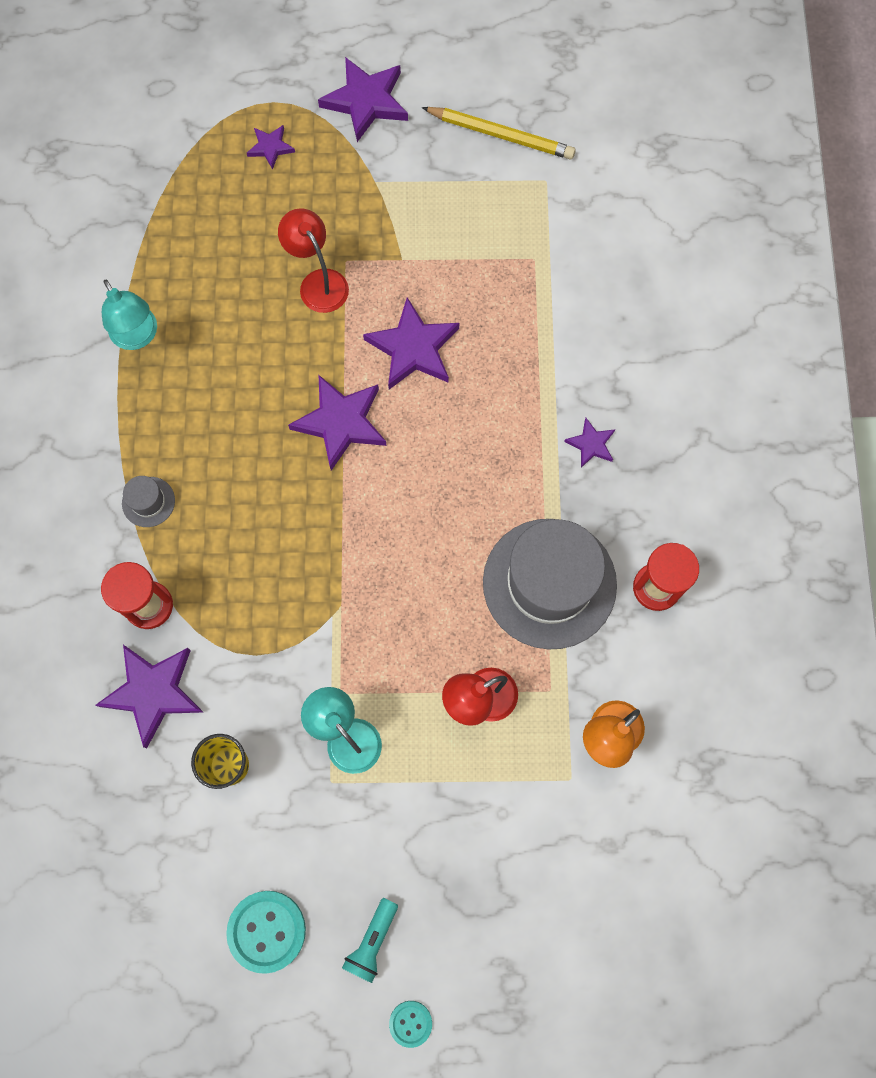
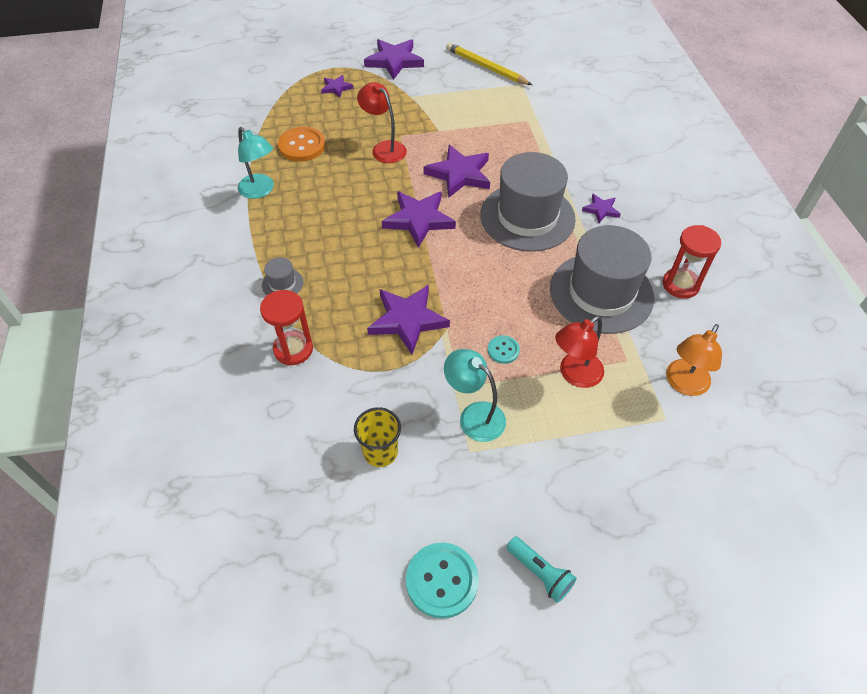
camera: 10 degrees left, 20 degrees down
purple star [96,645,204,748] -> purple star moved to [367,285,450,354]
turquoise flashlight [342,898,398,983] -> turquoise flashlight turned 60 degrees counterclockwise [506,536,577,603]
turquoise button [389,1001,432,1048] -> turquoise button moved to [488,335,520,364]
yellow pencil [422,107,576,159] -> yellow pencil turned 150 degrees counterclockwise [446,42,532,85]
none -> orange button [278,127,326,162]
none -> grey hat [480,152,576,252]

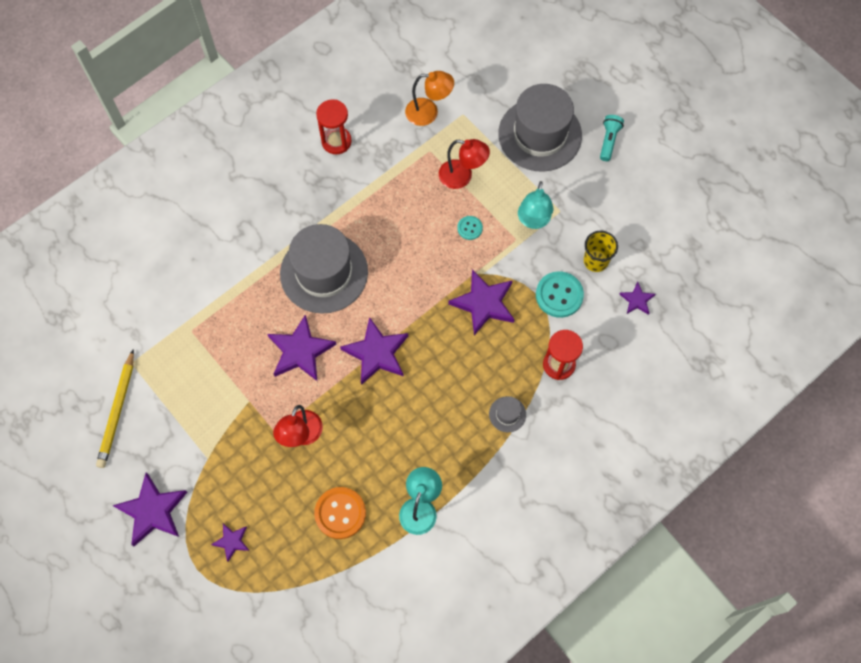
camera: 120 degrees left, 15 degrees up
turquoise button [406,542,479,619] -> turquoise button moved to [536,271,584,318]
grey hat [550,225,654,334] -> grey hat moved to [498,84,582,172]
purple star [582,194,620,223] -> purple star moved to [619,282,655,315]

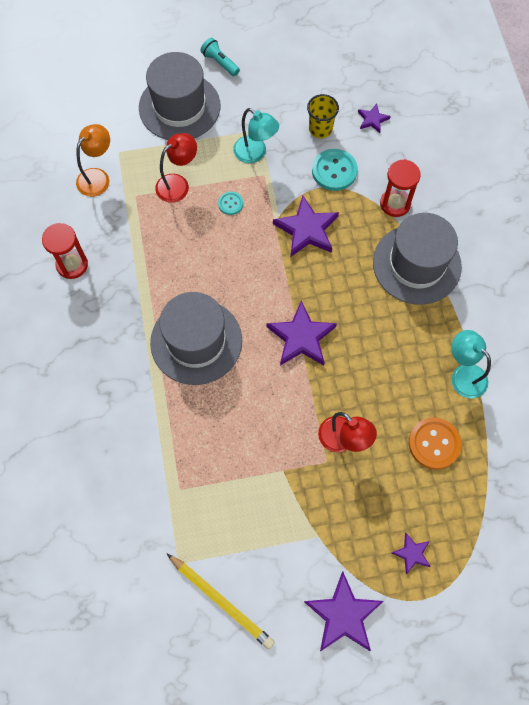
camera: 60 degrees left, 0 degrees up
purple star [268,315,337,381] -> none
grey hat [489,396,526,433] -> grey hat [373,213,462,305], size x2.47

